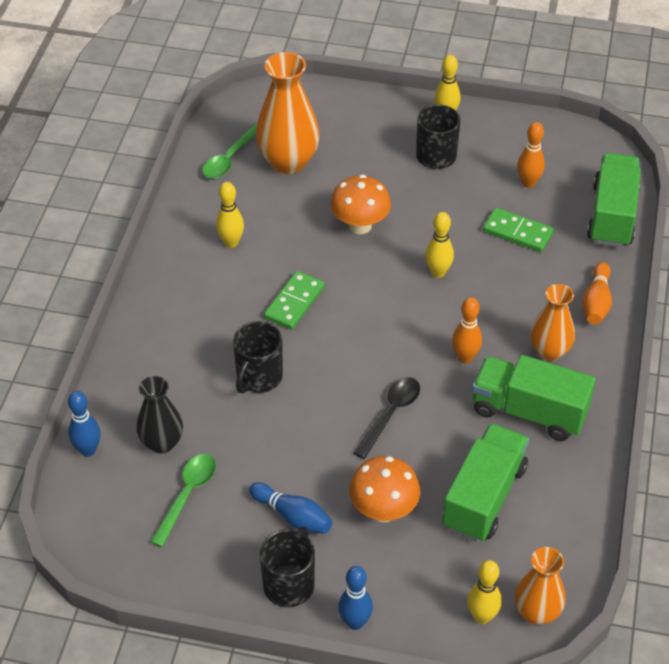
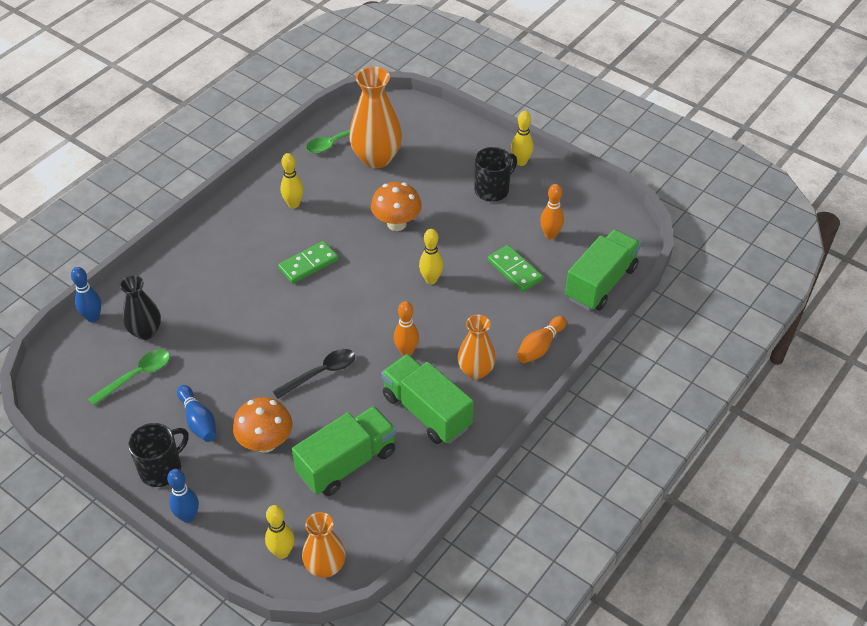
camera: 25 degrees right, 0 degrees up
black mug [233,321,283,394] -> none

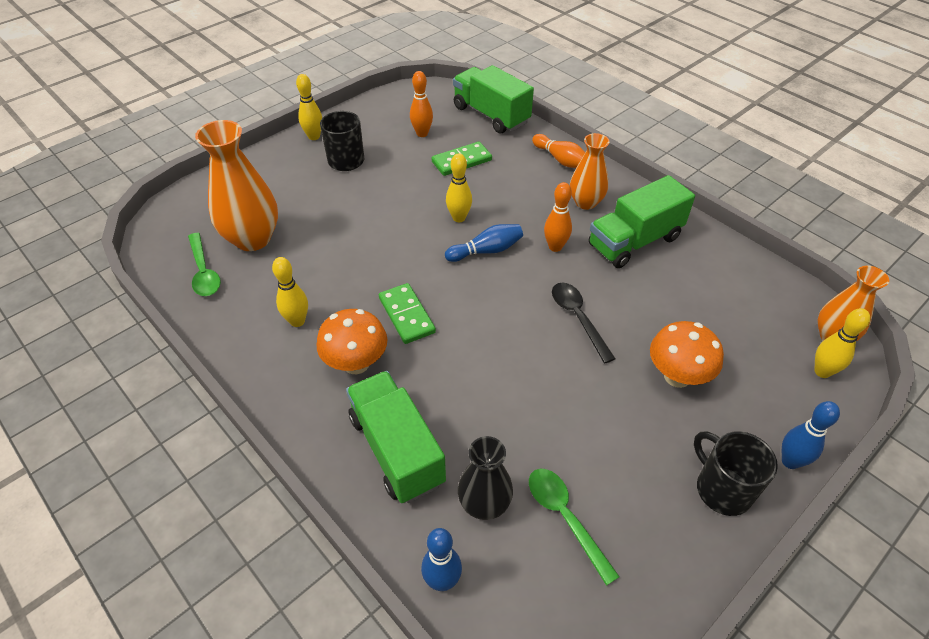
camera: 80 degrees left, 0 degrees up
blue bowling pin [177,385,216,442] -> blue bowling pin moved to [445,224,523,262]
green truck [292,406,396,496] -> green truck moved to [346,371,446,503]
orange mushroom [371,182,422,231] -> orange mushroom moved to [317,309,388,374]

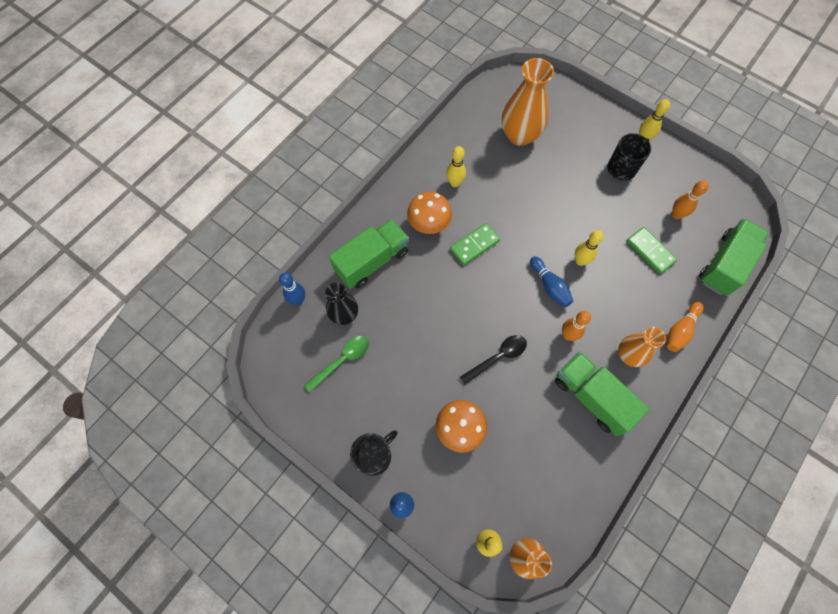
camera: 80 degrees right, 20 degrees up
green spoon [188,233,221,296] -> none

